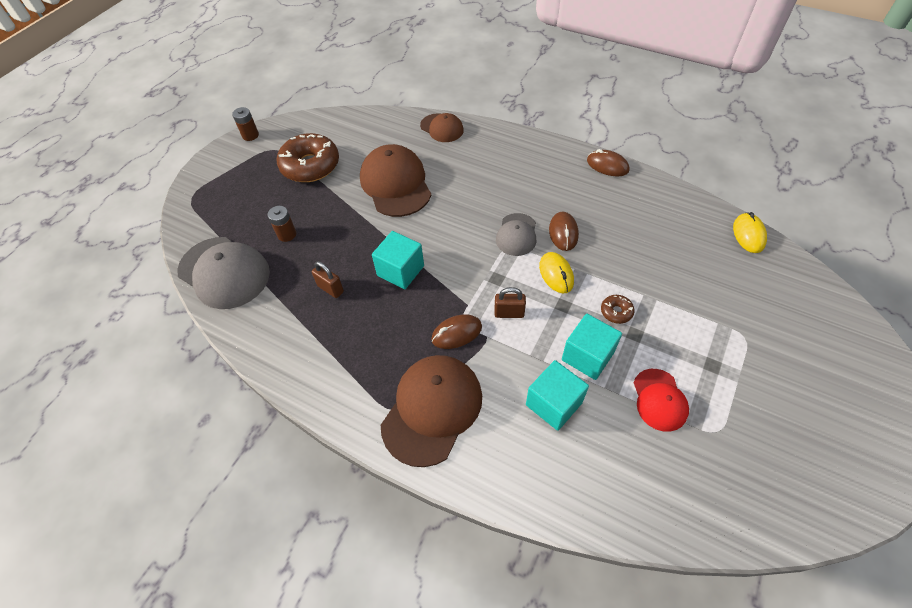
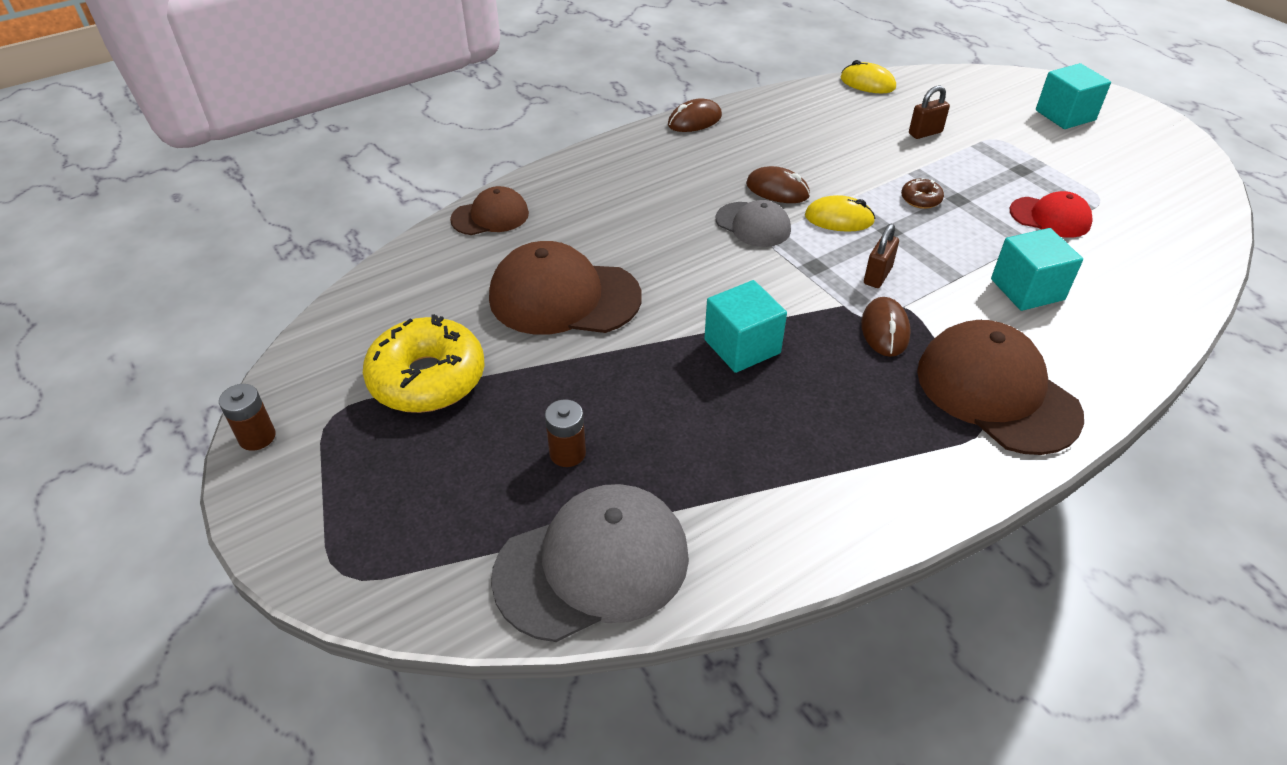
camera: 65 degrees left, 10 degrees down
brown donut [277,133,339,182] -> yellow donut [363,314,485,413]
brown padlock [312,261,344,298] -> brown padlock moved to [909,86,950,139]
turquoise cube [562,314,622,380] -> turquoise cube moved to [1036,63,1111,129]

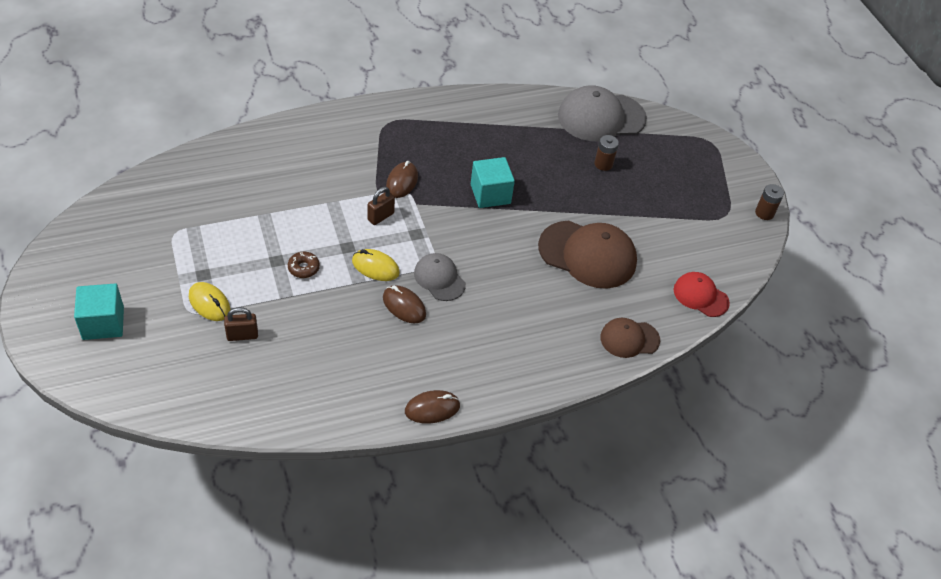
camera: 170 degrees left, 5 degrees up
yellow donut [363,314,485,413] -> none
yellow mouse [841,60,896,93] -> yellow mouse moved to [189,282,230,321]
brown cap [917,320,1084,455] -> none
turquoise cube [991,228,1083,311] -> none
red cap [1010,191,1093,238] -> red cap moved to [674,272,730,317]

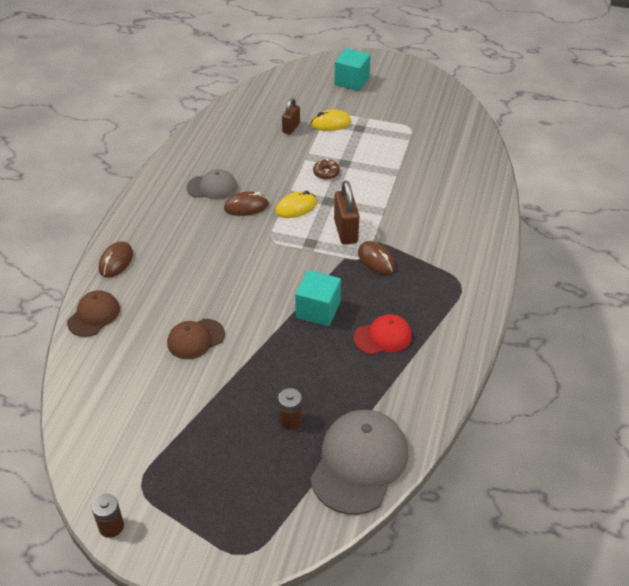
camera: 130 degrees right, 5 degrees down
brown padlock [368,187,395,225] -> brown padlock [334,181,359,245], size x1.58
brown mouse [405,390,460,424] -> brown mouse moved to [99,241,133,278]
grey cap [414,253,466,301] -> grey cap moved to [186,169,237,200]
brown cap [538,221,637,289] -> brown cap [167,319,225,359], size x0.56
red cap [674,272,730,317] -> red cap moved to [354,314,412,355]

